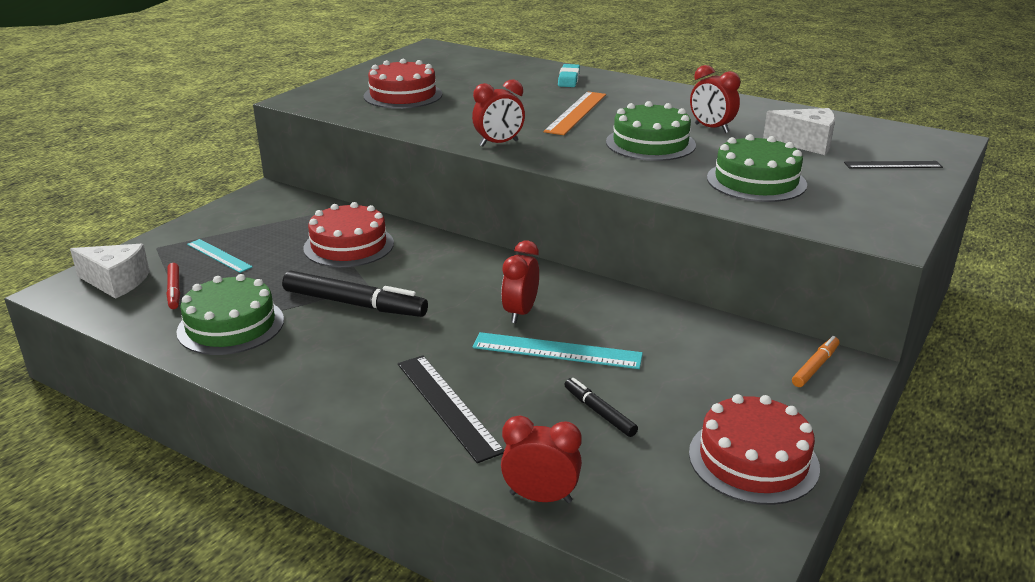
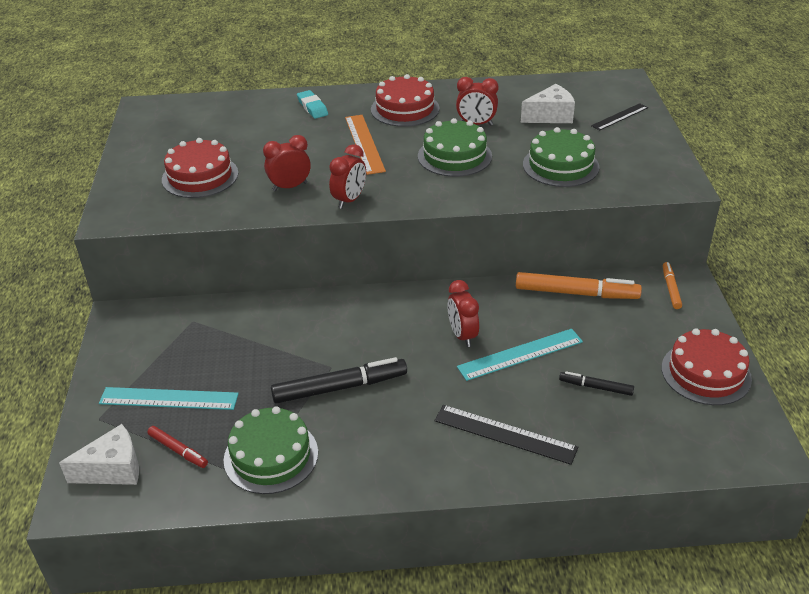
camera: 35 degrees left, 10 degrees up
turquoise ruler [187,239,253,273] -> turquoise ruler [99,387,239,410], size x1.55
red cake [303,202,394,267] -> red cake moved to [371,74,440,127]
red clock [501,416,582,503] -> red clock moved to [263,135,311,191]
none -> orange marker [516,272,642,299]

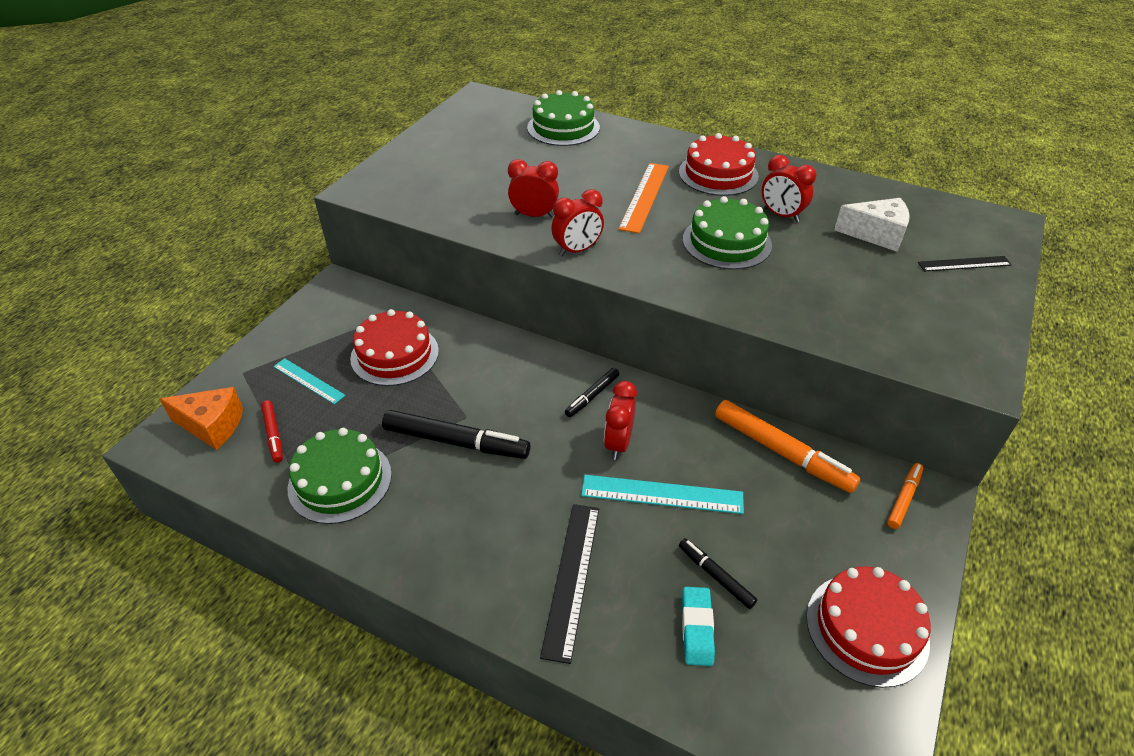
camera: 30 degrees right, 5 degrees up
white cheese [59,424,139,485] -> orange cheese [160,387,243,450]
turquoise ruler [99,387,239,410] -> turquoise ruler [273,358,346,404], size x0.64
red cake [162,138,238,198] -> red cake moved to [350,309,439,386]
turquoise eraser [297,90,328,119] -> turquoise eraser moved to [682,587,715,666]
black ruler [434,405,578,465] -> black ruler turned 45 degrees clockwise [540,504,599,664]
green cake [523,127,599,187] -> green cake moved to [527,90,600,146]
none -> black marker [565,368,619,417]

